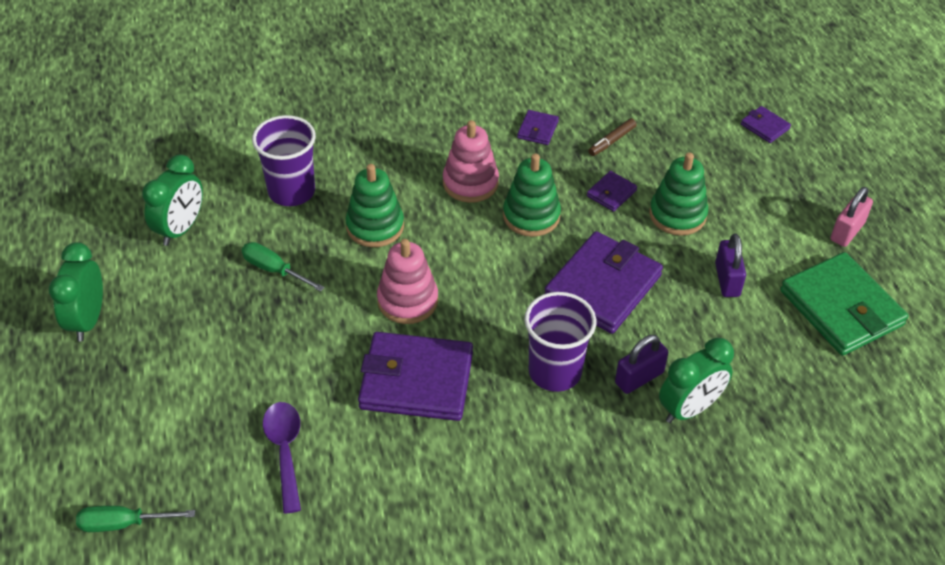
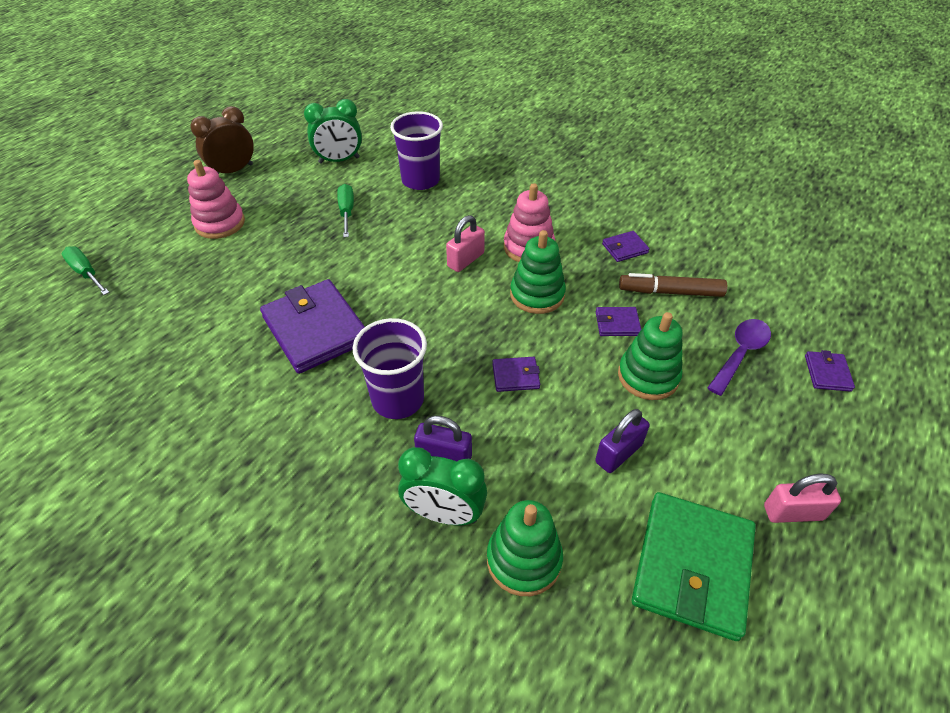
camera: 50 degrees right, 0 degrees up
green clock [49,242,103,341] -> brown clock [190,106,254,174]
purple spoon [263,402,301,514] -> purple spoon moved to [707,319,771,396]
green stacking toy [346,164,404,247] -> green stacking toy moved to [487,500,563,596]
pink stacking toy [377,239,438,324] -> pink stacking toy moved to [187,160,245,239]
purple wallet [545,231,663,334] -> purple wallet [492,357,540,392], size x0.45
brown marker [588,118,636,156] -> brown marker [619,273,728,297], size x1.62
none -> pink padlock [446,215,485,272]

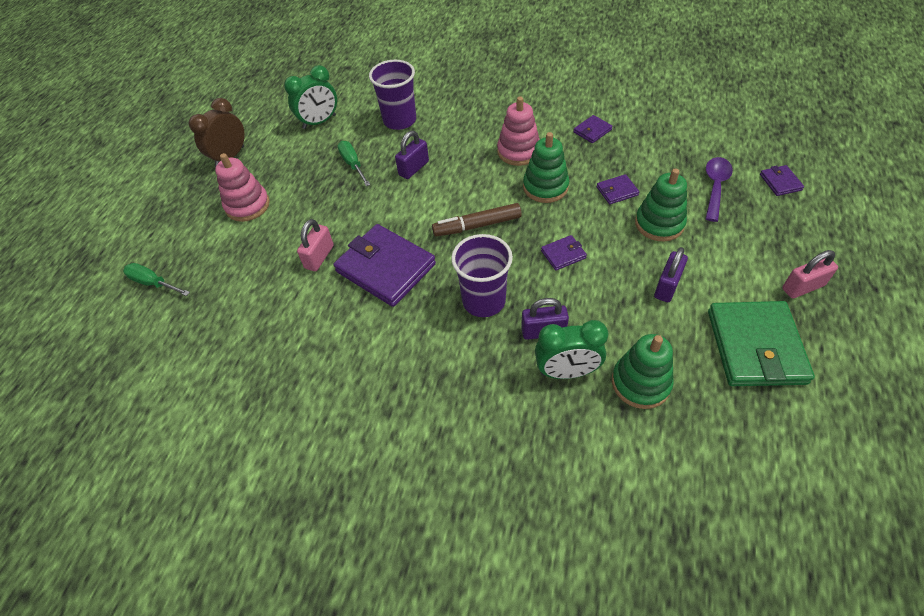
camera: 15 degrees left, 5 degrees up
pink padlock [446,215,485,272] -> pink padlock moved to [297,219,334,271]
brown marker [619,273,728,297] -> brown marker moved to [432,203,522,237]
none -> purple padlock [395,131,429,179]

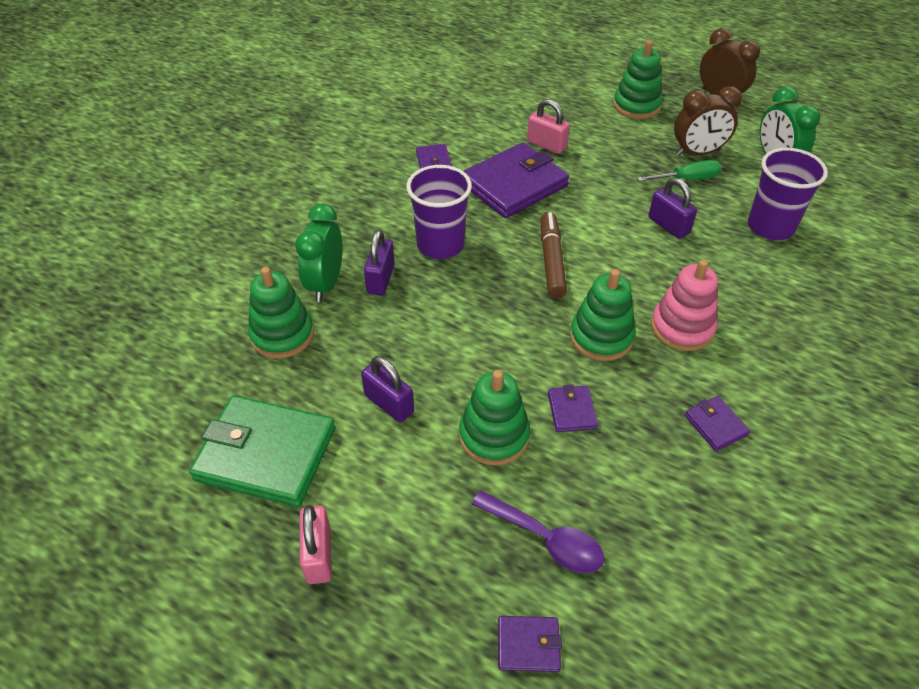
camera: 100 degrees right, 5 degrees down
green screwdriver [123,263,190,296] -> none
pink stacking toy [215,153,270,222] -> green stacking toy [613,40,663,119]
purple wallet [541,235,587,271] -> purple wallet moved to [416,144,452,169]
none -> brown clock [674,86,742,156]

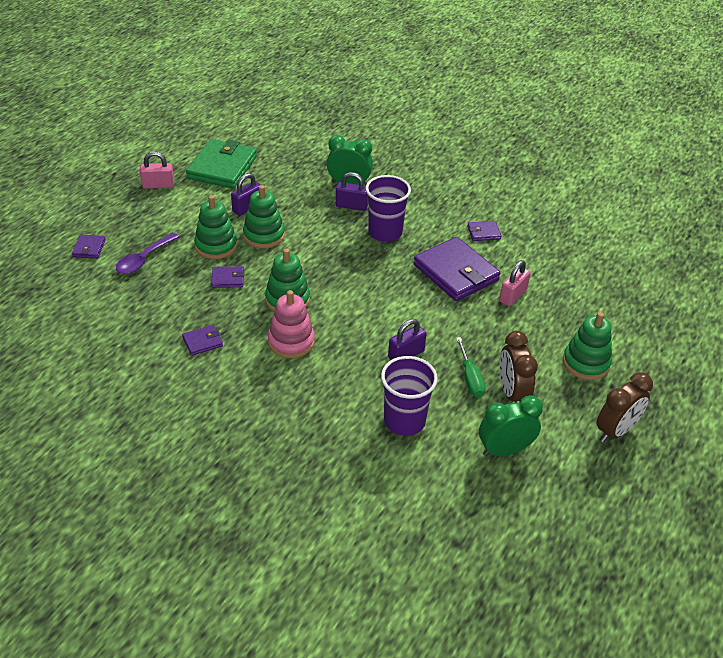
camera: 90 degrees right, 5 degrees down
green stacking toy [248,267,314,359] -> green stacking toy moved to [243,185,285,248]
brown marker [541,212,567,299] -> none

